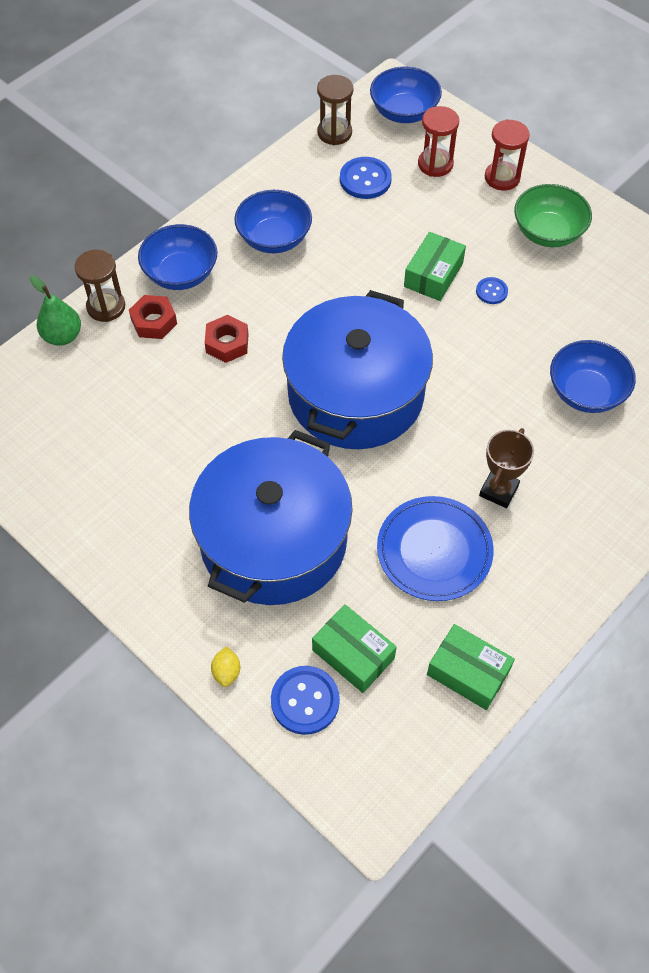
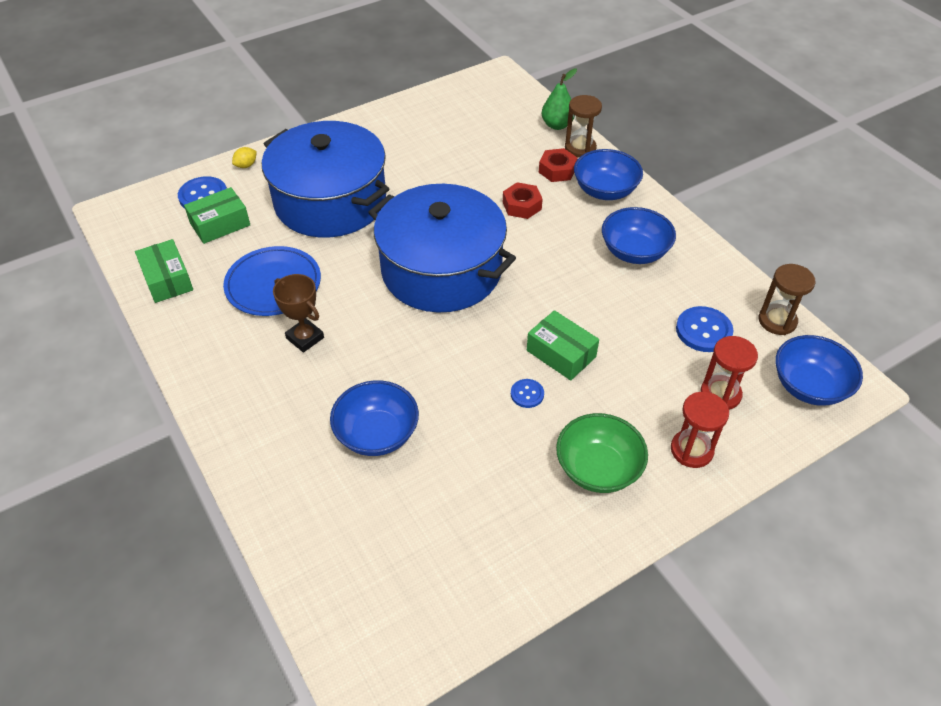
camera: 105 degrees right, 10 degrees down
yellow lemon [211,646,240,687] -> yellow lemon turned 60 degrees counterclockwise [232,147,257,168]
green box [427,624,515,710] -> green box turned 75 degrees counterclockwise [135,239,193,303]

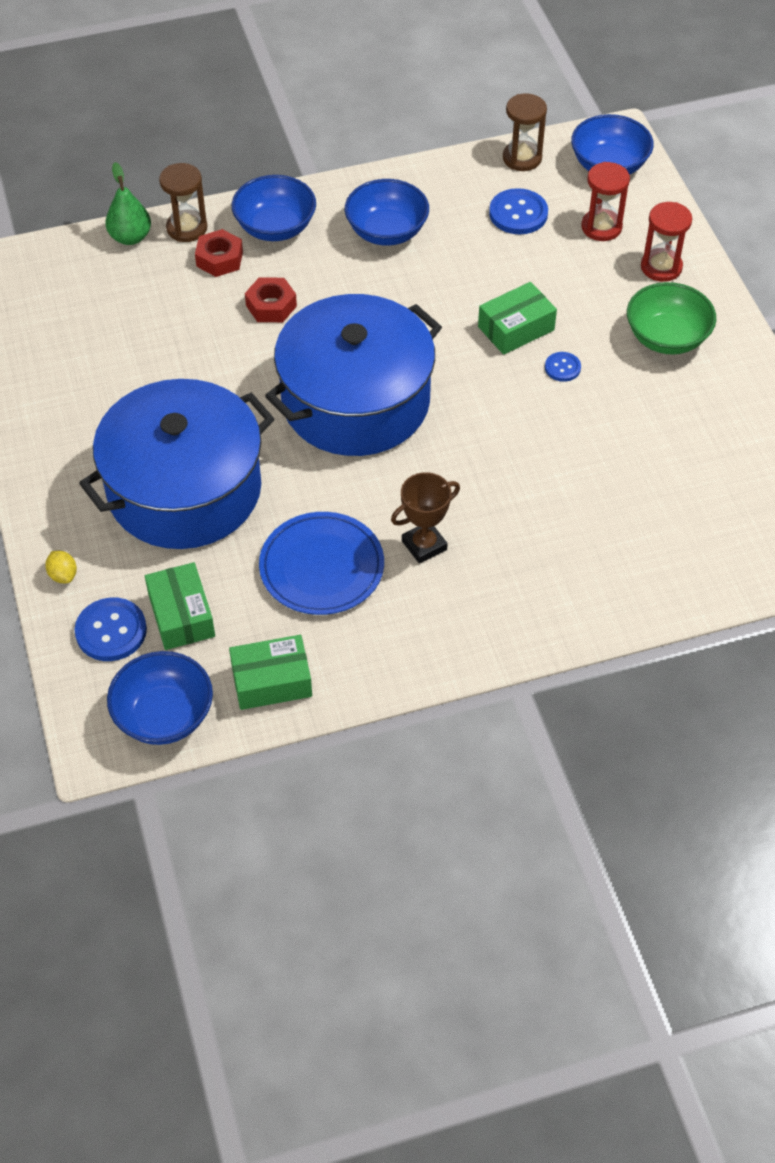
camera: 75 degrees left, 5 degrees up
blue bowl [330,381,419,456] -> blue bowl moved to [107,651,213,745]

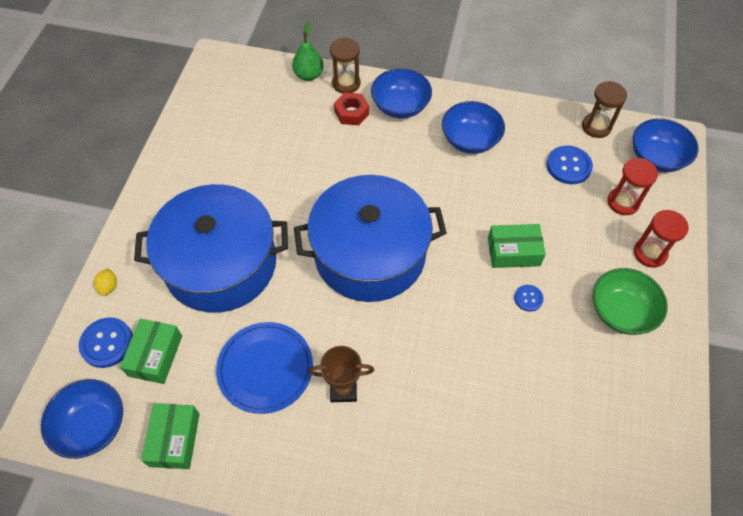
camera: 30 degrees right, 5 degrees up
green box [229,635,312,710] -> green box turned 75 degrees clockwise [141,404,200,469]
red nut [245,277,297,322] -> none

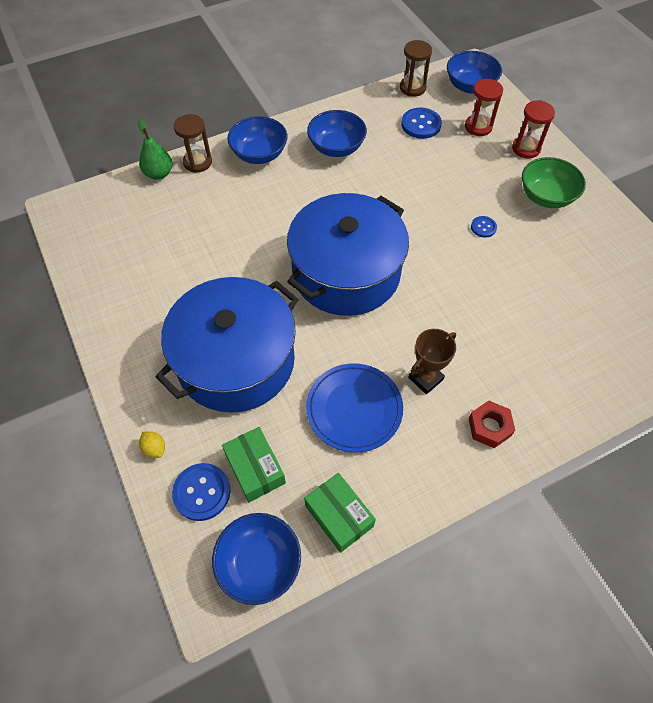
camera: 40 degrees left, 0 degrees up
red nut [334,93,369,125] -> red nut moved to [469,401,515,448]
green box [488,224,546,268] -> none

